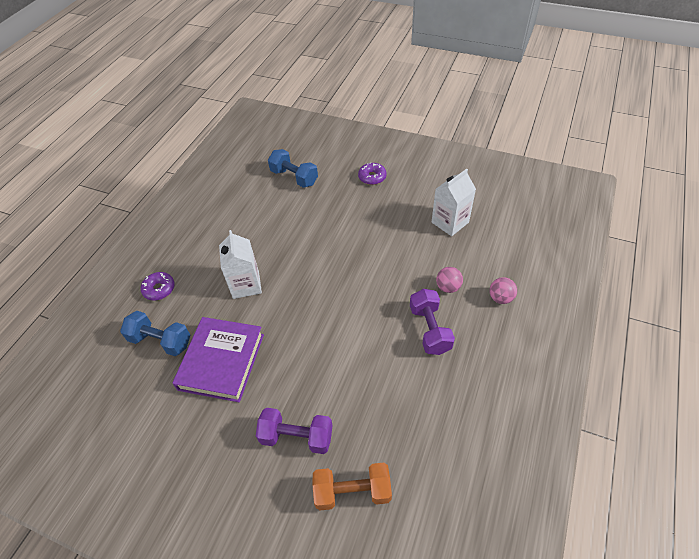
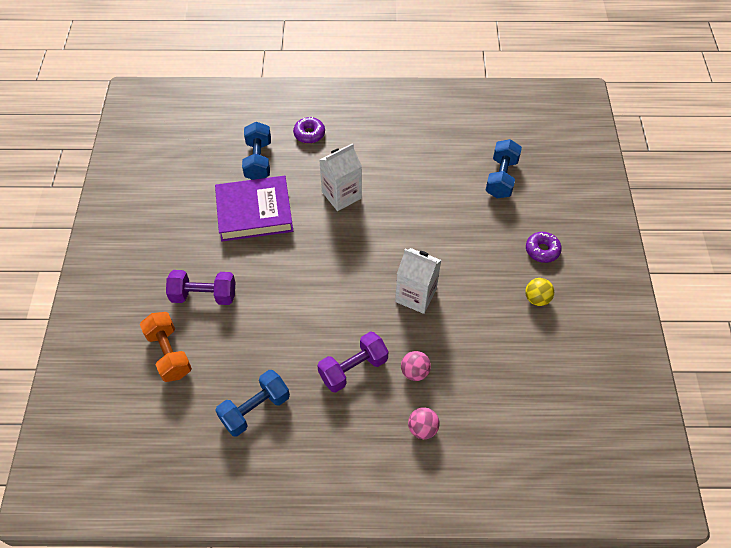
camera: 65 degrees right, 5 degrees up
purple dumbbell [256,408,333,454] -> purple dumbbell turned 75 degrees counterclockwise [166,270,235,305]
white carton [432,169,476,236] -> white carton moved to [395,248,441,314]
none -> blue dumbbell [215,370,290,436]
none -> yellow ball [525,278,554,306]

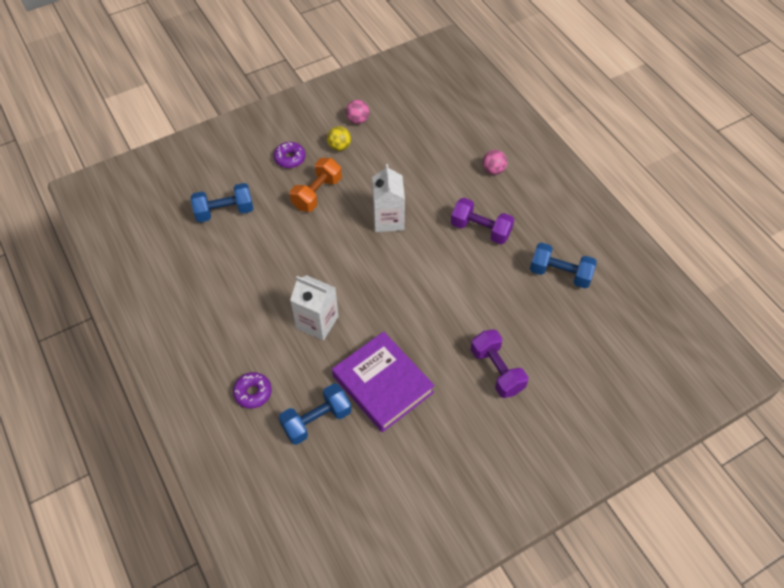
camera: 120 degrees left, 0 degrees up
orange dumbbell [140,312,192,382] -> orange dumbbell moved to [290,158,342,212]
pink ball [401,351,431,381] -> pink ball moved to [346,100,369,124]

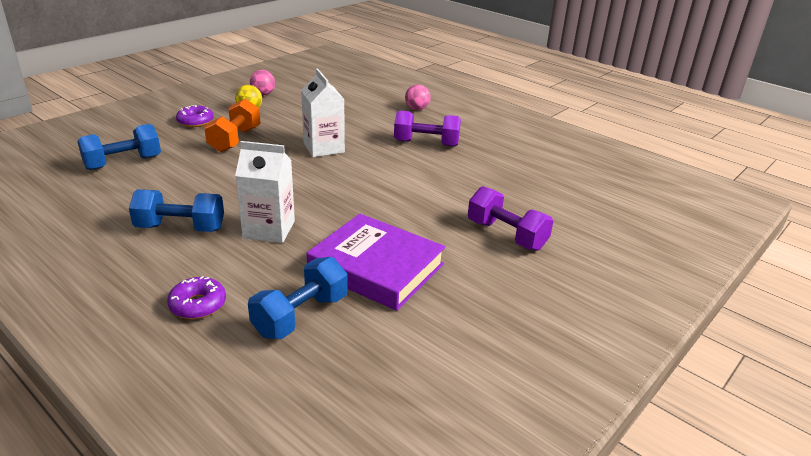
camera: 20 degrees left, 25 degrees down
blue dumbbell [530,242,597,288] -> blue dumbbell moved to [129,190,224,232]

